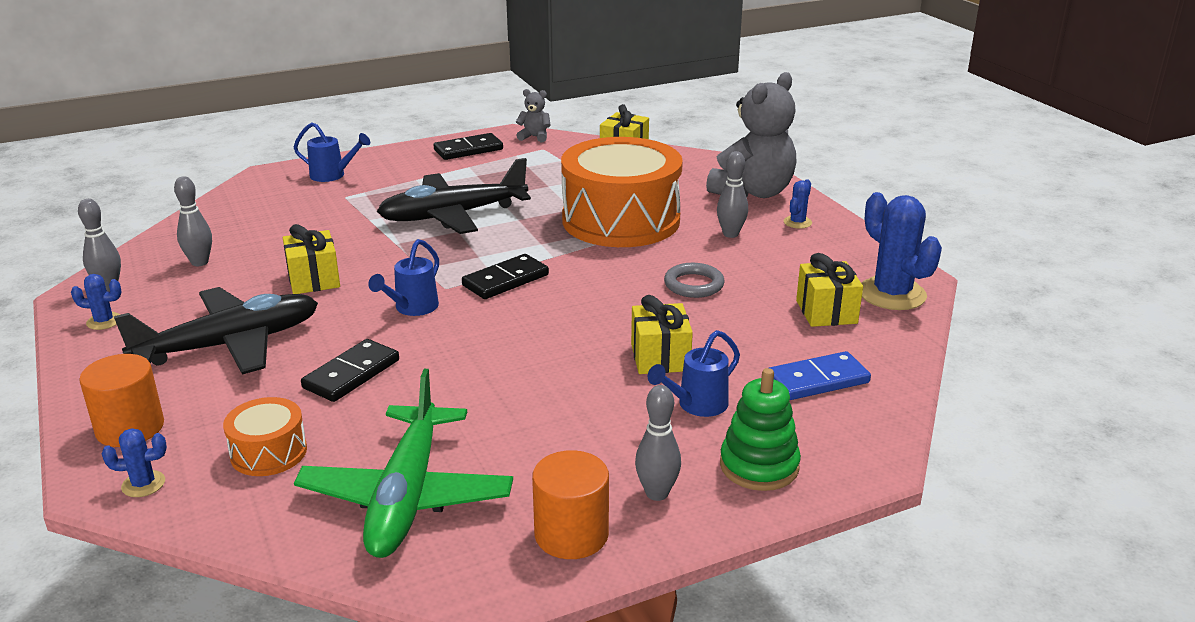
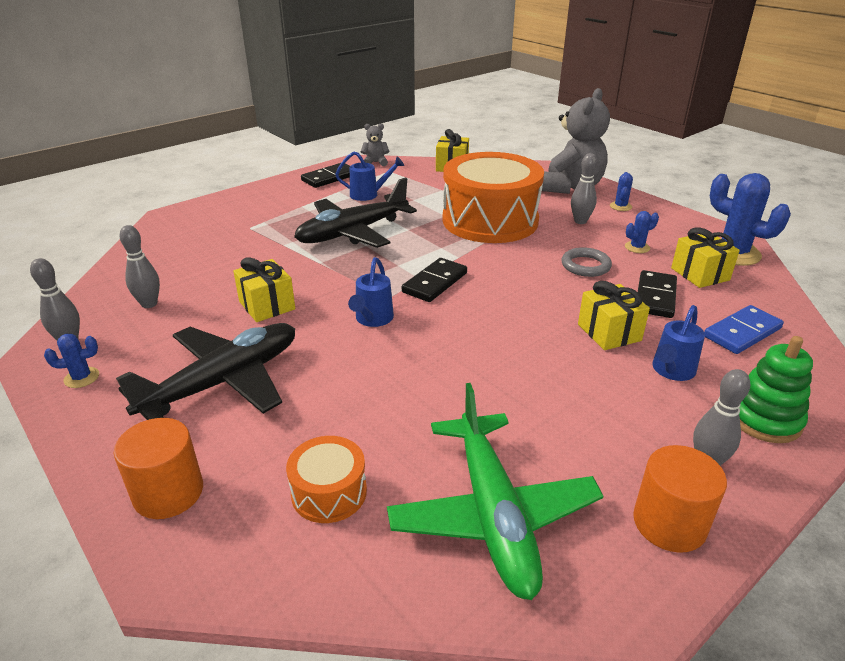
camera: 15 degrees left, 5 degrees up
blue cactus [102,429,167,497] -> blue cactus moved to [625,211,659,253]
blue watering can [294,123,370,182] -> blue watering can moved to [335,151,404,201]
black domino [301,339,399,402] -> black domino moved to [638,270,677,318]

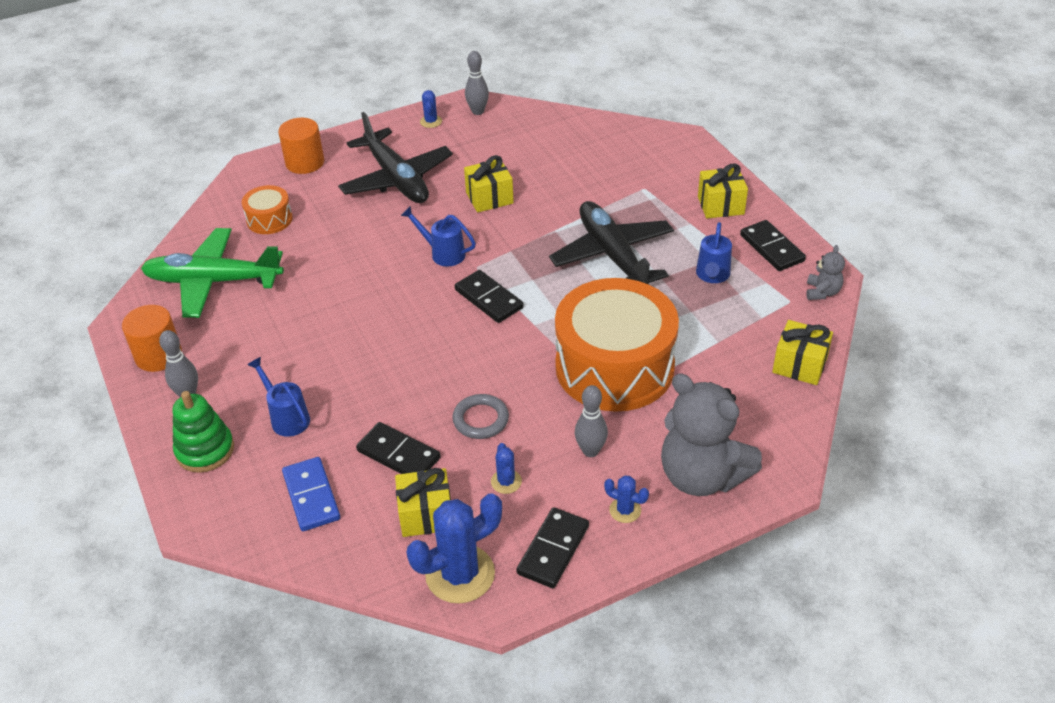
camera: 105 degrees right, 10 degrees up
grey bowling pin [120,225,160,308] -> none
yellow gift [578,281,650,350] -> yellow gift moved to [698,163,748,218]
none -> black domino [516,507,589,588]

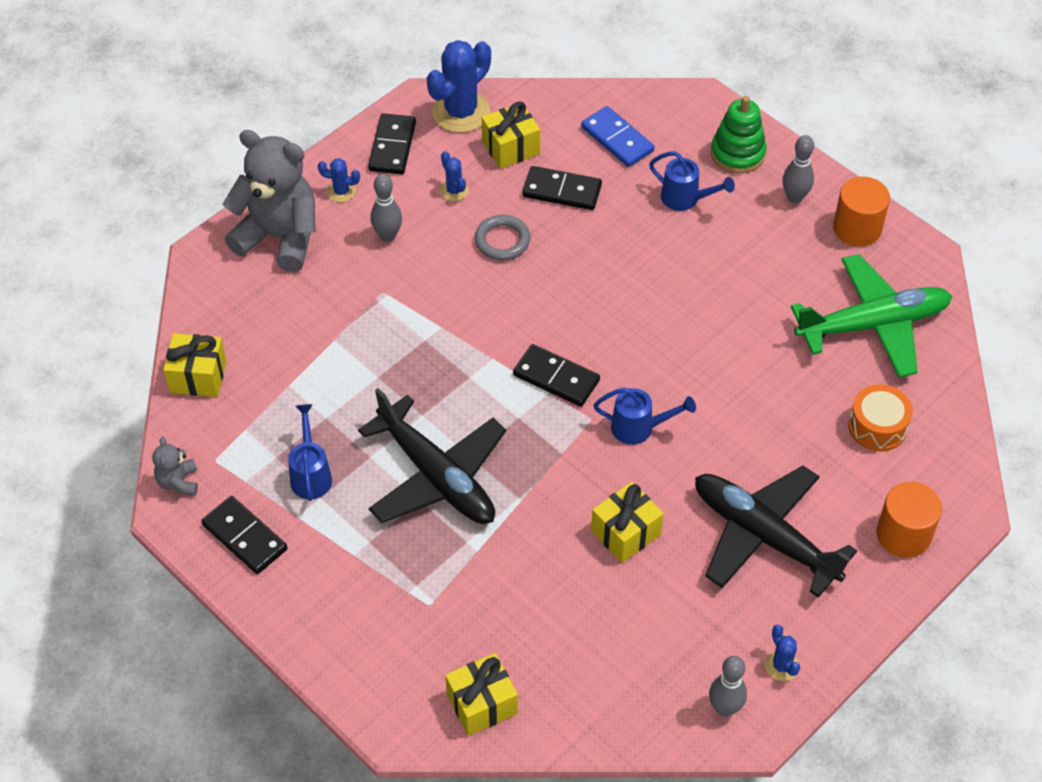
camera: 160 degrees right, 10 degrees up
orange drum [555,278,679,412] -> none
yellow gift [698,163,748,218] -> yellow gift moved to [445,653,518,736]

